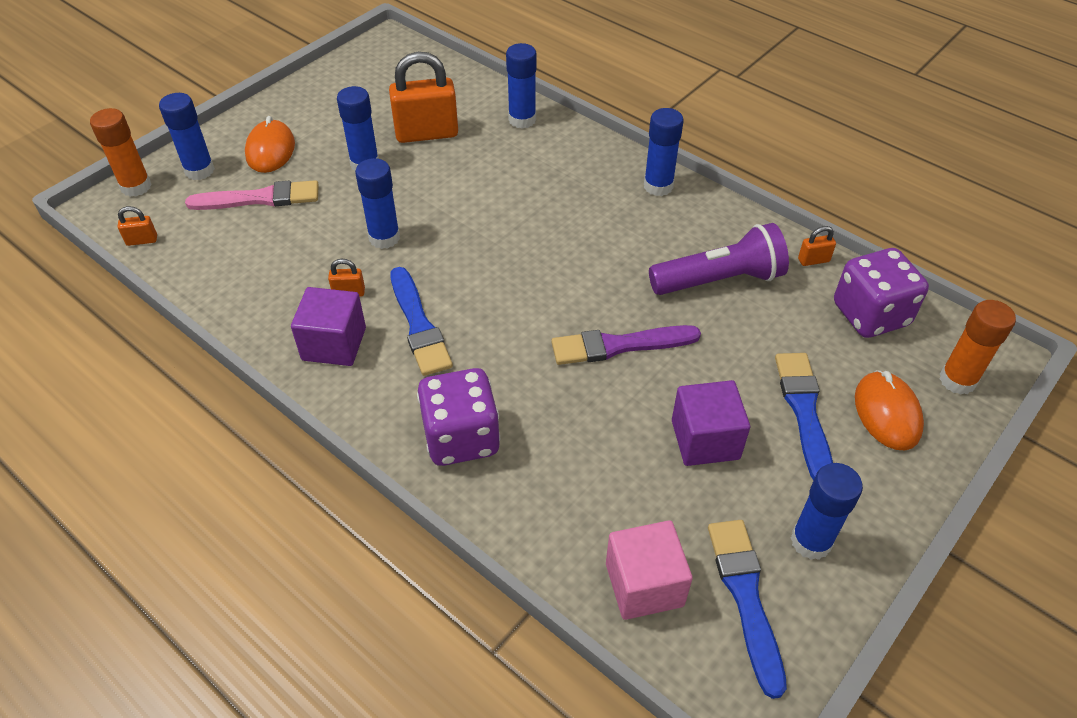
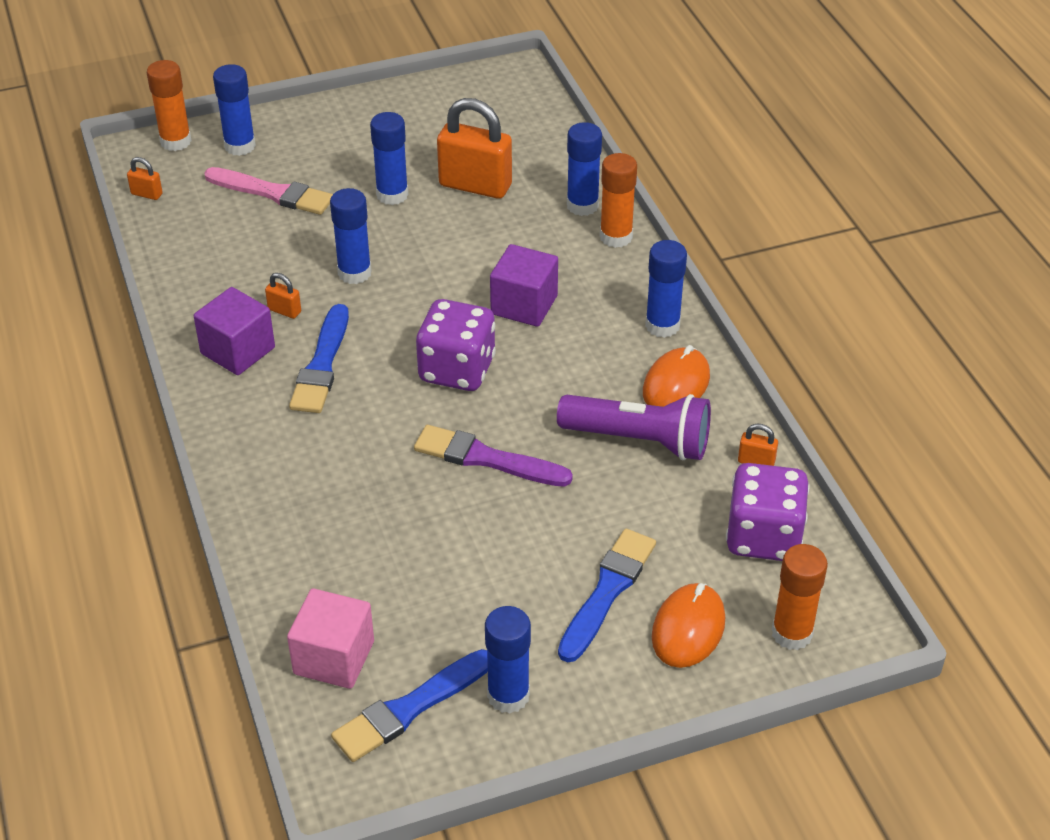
camera: 30 degrees right, 5 degrees down
orange mouse [245,116,295,173] -> orange mouse moved to [643,345,710,407]
purple dice [417,368,501,466] -> purple dice moved to [416,299,496,391]
purple cube [672,380,750,466] -> purple cube moved to [490,244,558,327]
blue brush [708,520,787,699] -> blue brush turned 150 degrees counterclockwise [331,649,488,762]
none -> orange glue stick [600,153,637,248]

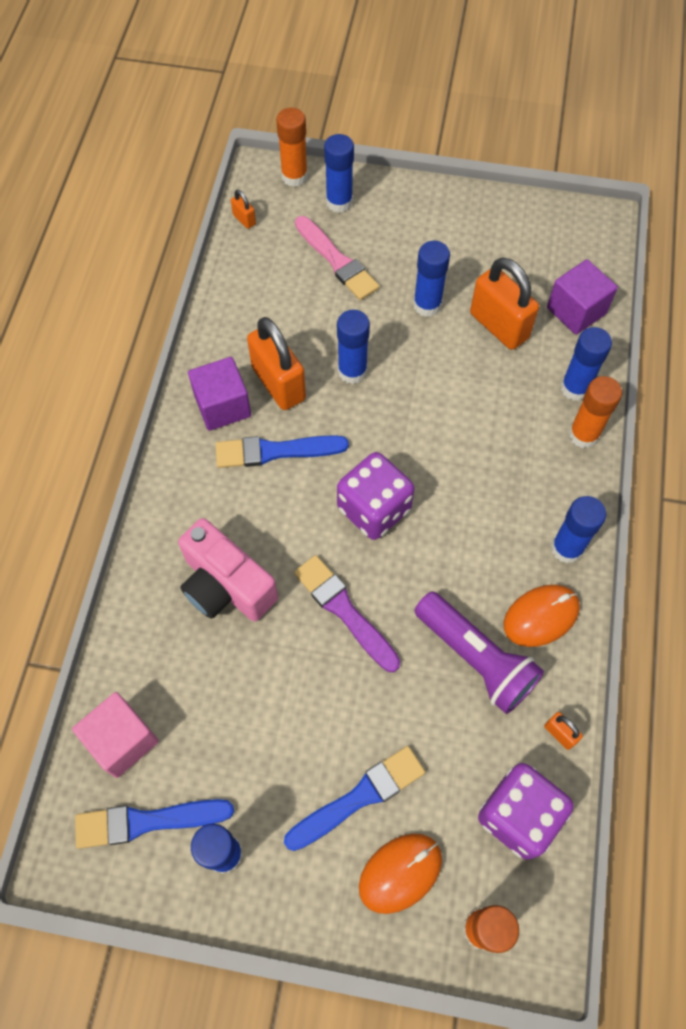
camera: 30 degrees right, 20 degrees up
orange padlock [265,273,301,319] -> orange padlock [247,317,306,410], size x2.29
blue brush [289,304,349,413] -> blue brush turned 45 degrees clockwise [216,435,349,468]
purple cube [490,244,558,327] -> purple cube moved to [547,259,618,335]
none -> pink camera [178,518,278,621]

